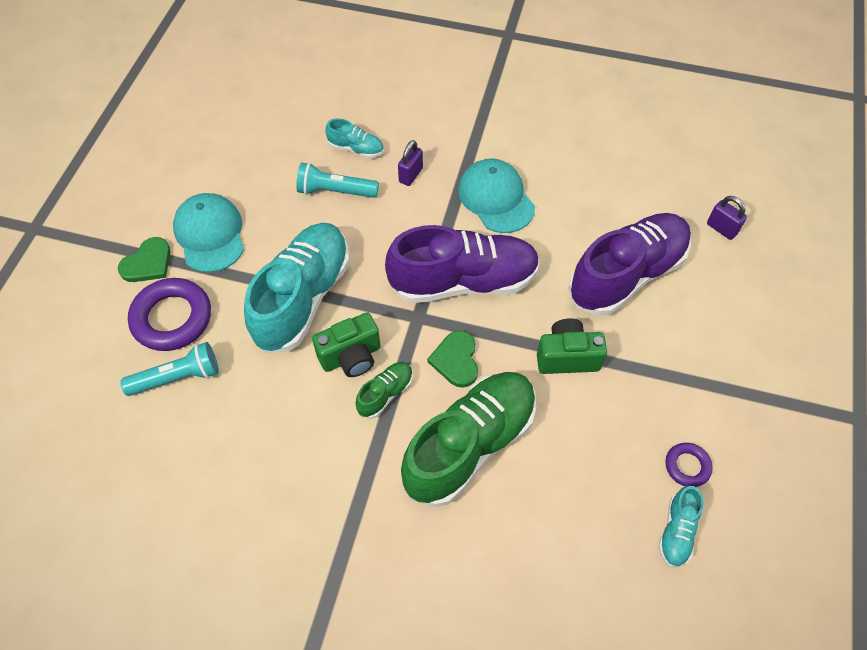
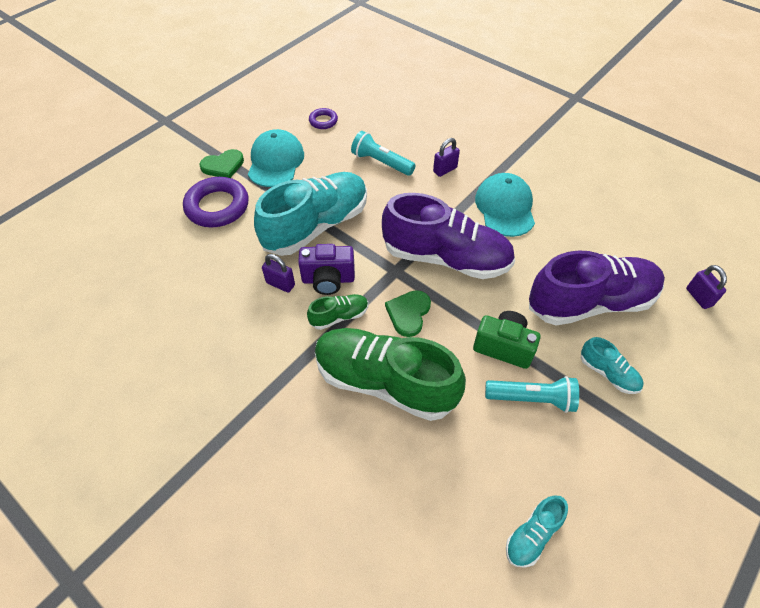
camera: 25 degrees right, 5 degrees down
turquoise flashlight [120,342,219,396] -> turquoise flashlight moved to [485,376,579,413]
green camera [312,312,381,377] -> purple camera [298,244,355,295]
turquoise shoe [325,118,384,158] -> turquoise shoe moved to [581,337,644,394]
green shoe [401,372,536,507] -> green shoe turned 135 degrees counterclockwise [315,328,466,421]
purple ring [665,443,712,487] -> purple ring moved to [309,108,338,129]
none -> purple padlock [262,254,295,293]

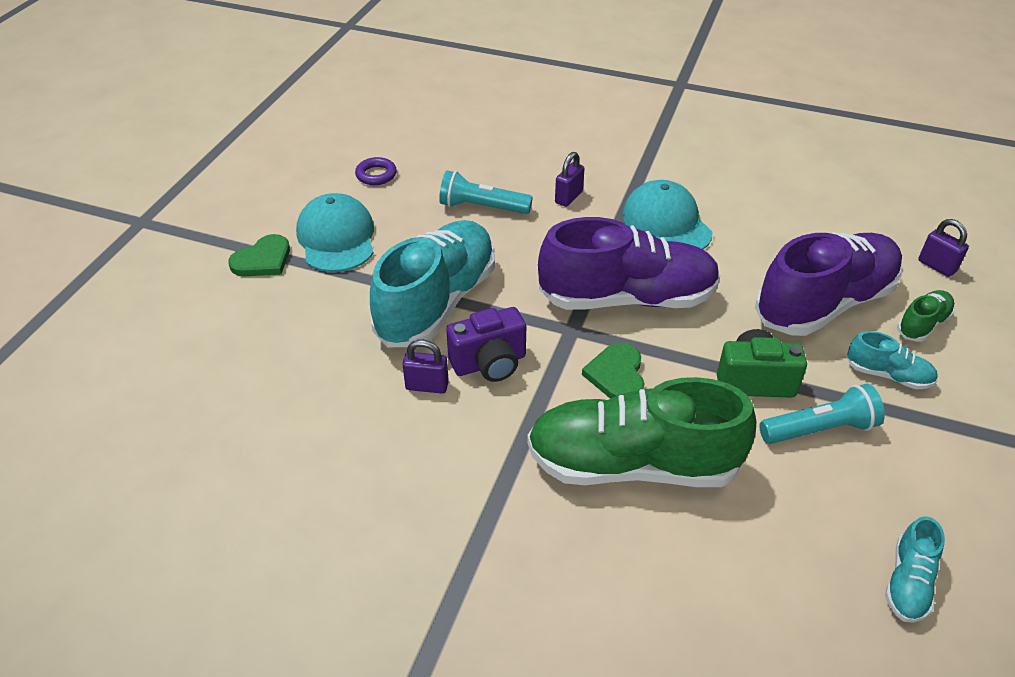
camera: 20 degrees left, 10 degrees down
purple ring [183,177,249,227] -> none
green shoe [307,294,368,330] -> green shoe moved to [897,290,955,342]

